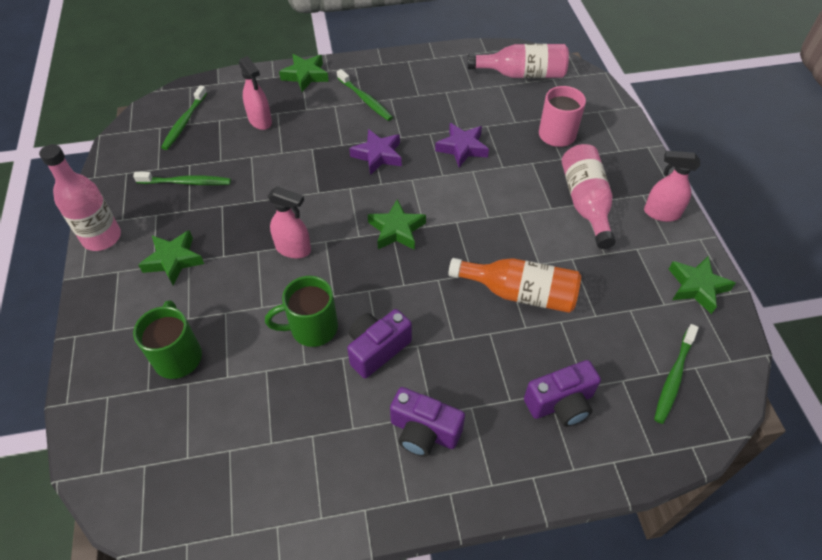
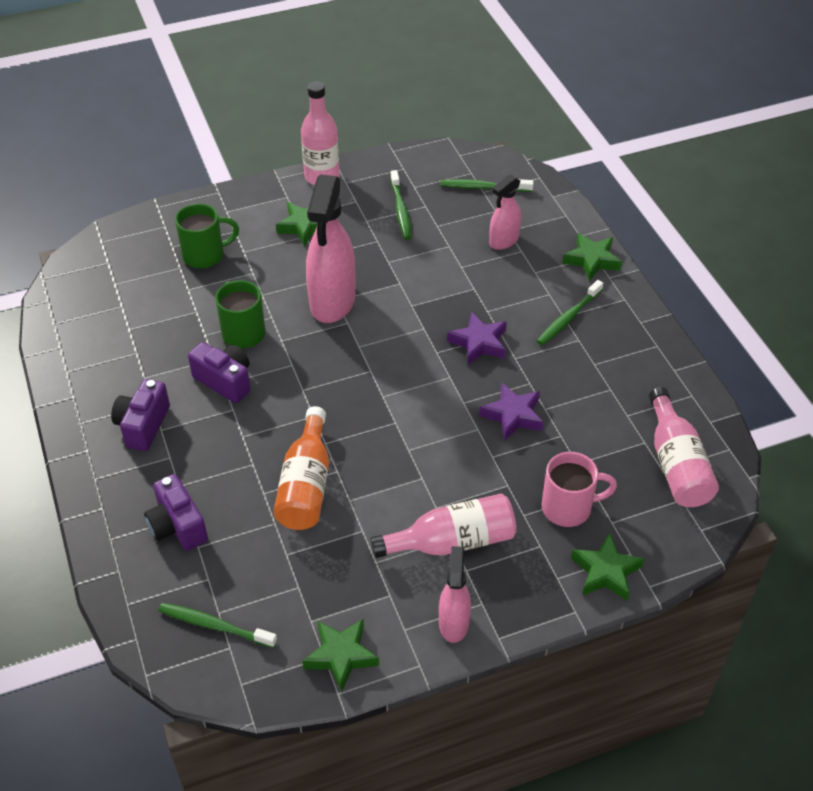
camera: 80 degrees right, 5 degrees down
pink spray bottle [267,186,311,258] -> pink spray bottle [306,174,356,323], size x1.83
green star [368,199,426,250] -> green star moved to [571,533,645,601]

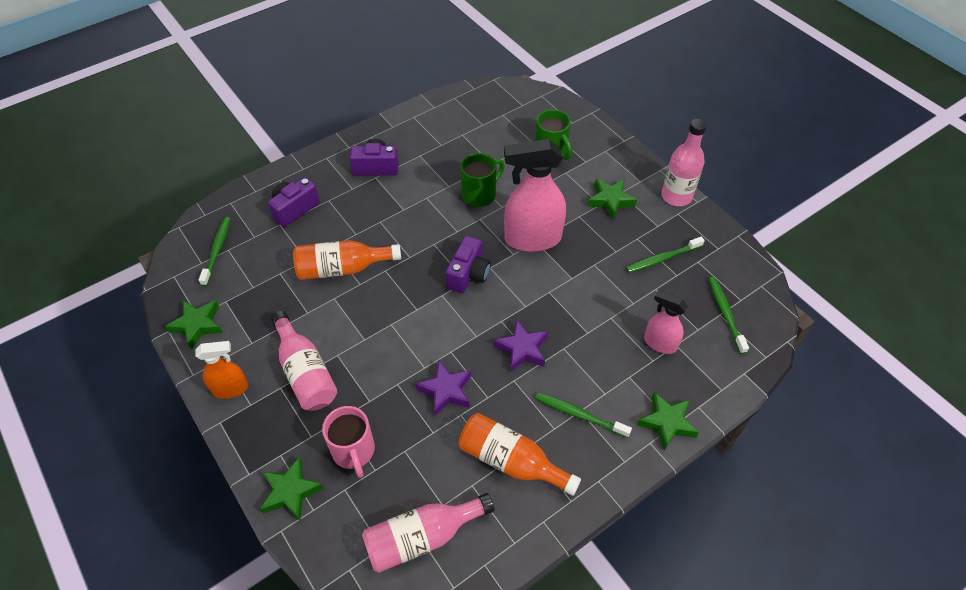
camera: 75 degrees right, 5 degrees up
purple camera [188,342,251,403] -> purple camera moved to [446,236,491,293]
pink spray bottle [439,546,471,643] -> orange spray bottle [195,341,248,399]
none -> orange bottle [458,413,581,496]

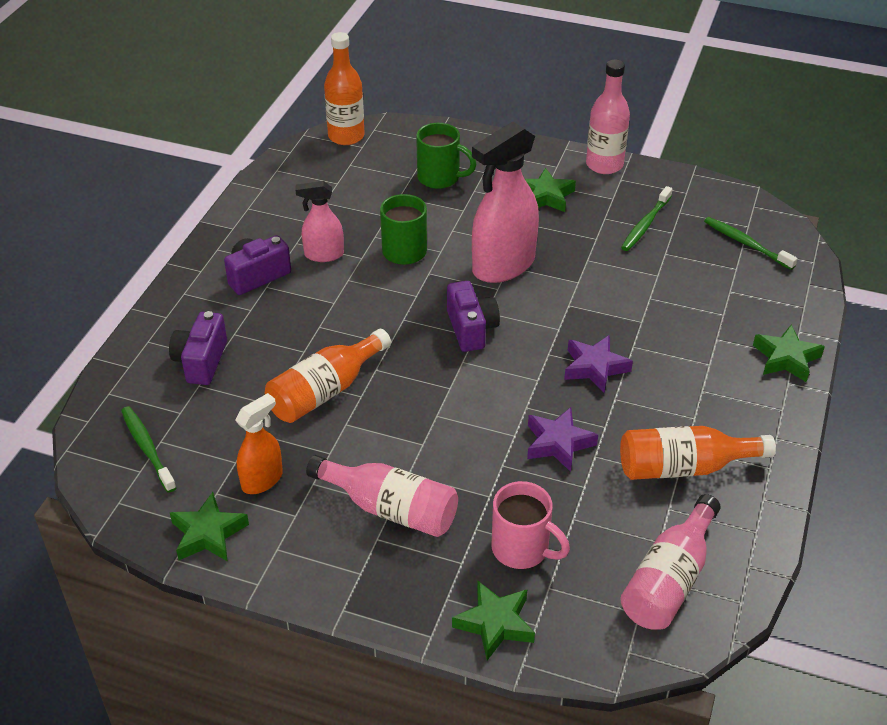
camera: 35 degrees left, 10 degrees down
orange spray bottle [195,341,248,399] -> orange spray bottle moved to [235,393,283,494]
green toothbrush [535,392,632,438] -> none
pink spray bottle [644,290,688,354] -> pink spray bottle moved to [296,181,344,262]
none -> orange bottle [324,32,365,145]

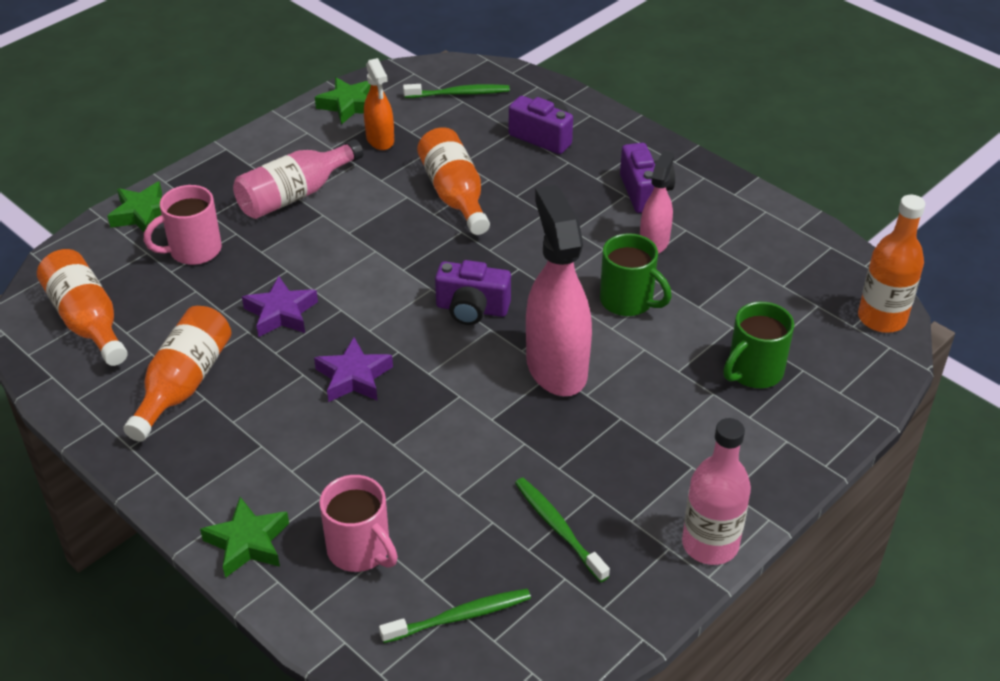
camera: 115 degrees right, 0 degrees up
green star [525,168,576,212] -> none
pink bottle [620,494,721,630] -> orange bottle [37,249,128,366]
none -> pink mug [319,475,398,572]

